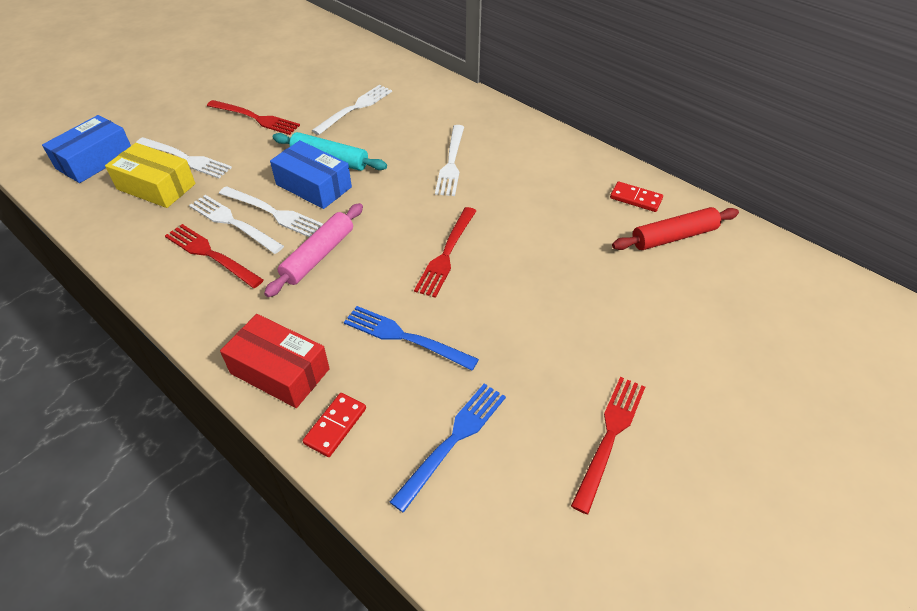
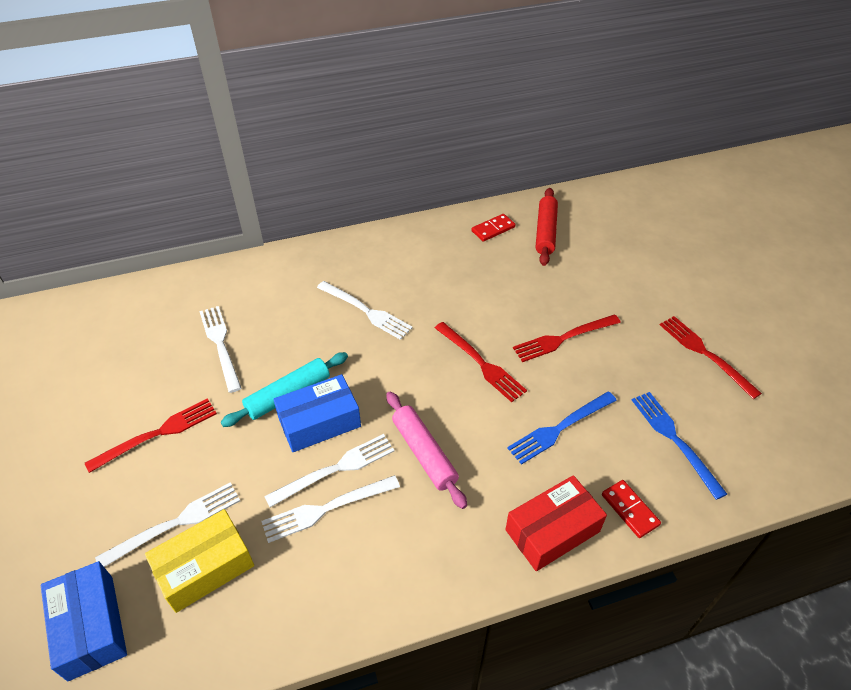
camera: 60 degrees left, 0 degrees up
red fork [165,224,263,288] -> red fork moved to [513,315,621,362]

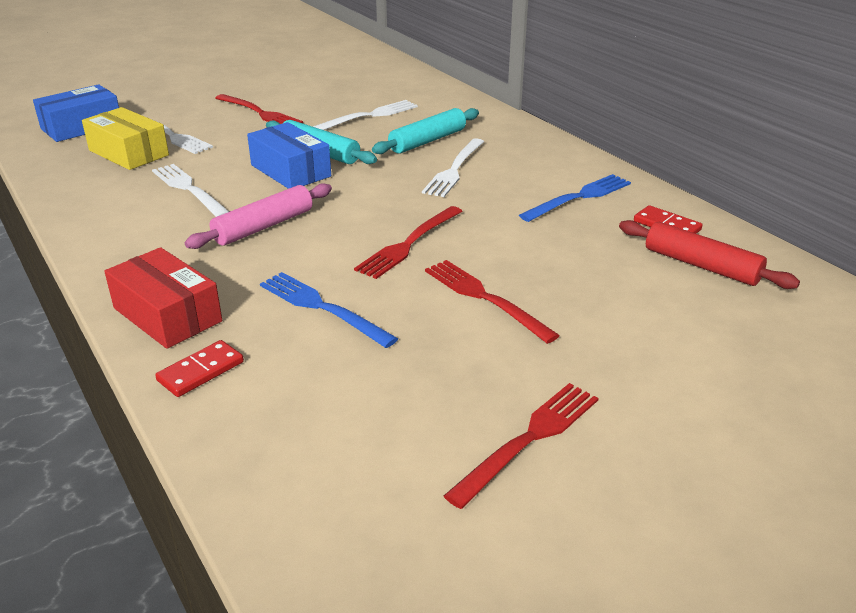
camera: 75 degrees right, 15 degrees down
white fork [264,434,395,507] -> none
red rolling pin [536,188,558,266] -> red rolling pin turned 45 degrees clockwise [619,220,800,289]
blue fork [632,392,727,500] -> blue fork moved to [519,174,631,222]
none -> turquoise rolling pin [372,108,479,154]

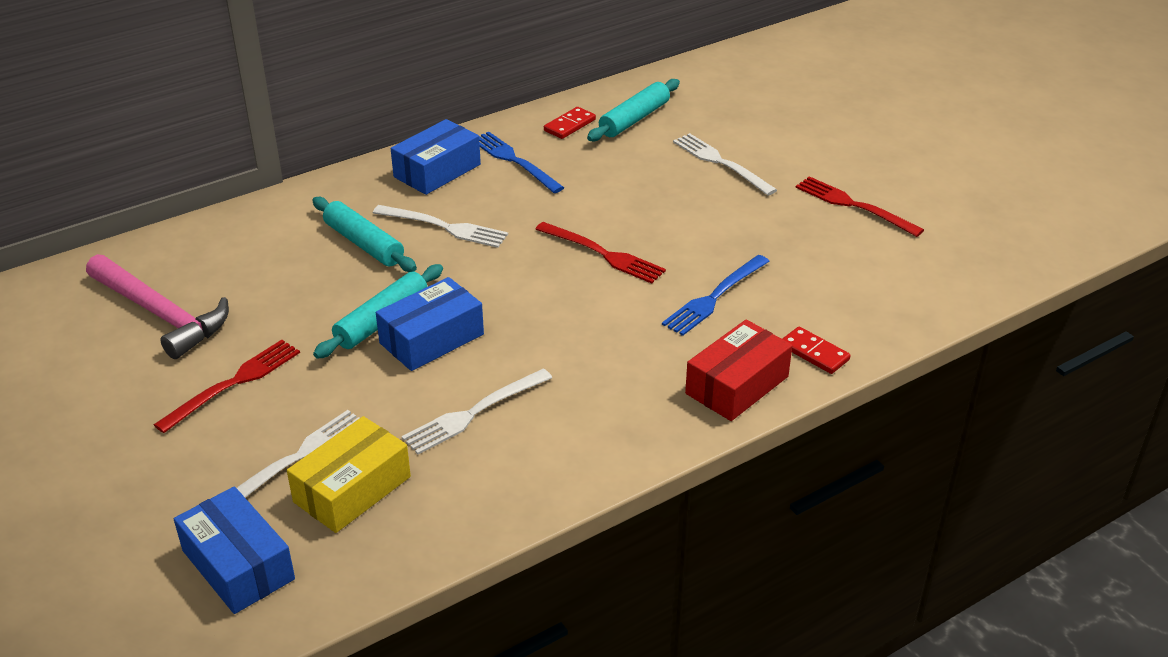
camera: 90 degrees left, 5 degrees up
pink rolling pin [185,183,332,249] -> none
white fork [313,100,418,130] -> white fork moved to [673,133,777,196]
red fork [425,260,560,344] -> none
red rolling pin [619,220,800,289] -> turquoise rolling pin [587,79,680,141]
none -> pink hammer [86,254,229,359]
none -> blue box [391,119,481,195]

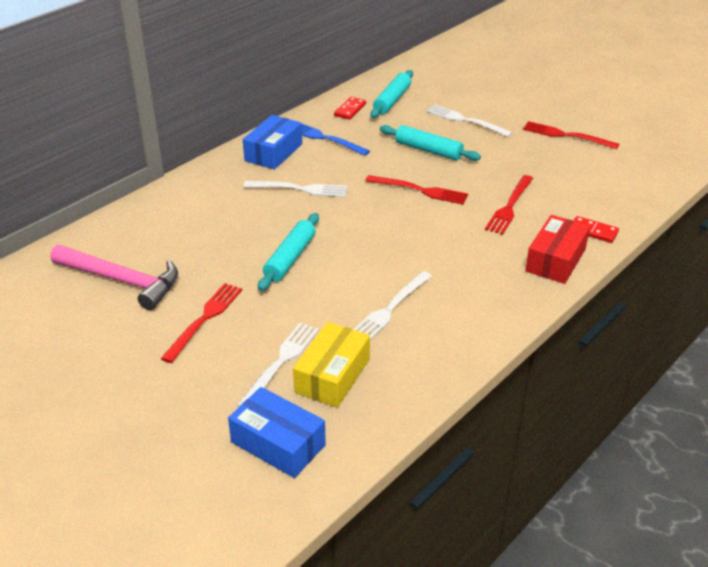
camera: 15 degrees left, 0 degrees up
turquoise rolling pin [312,197,417,272] -> turquoise rolling pin moved to [380,125,481,161]
blue box [376,277,484,371] -> none
blue fork [662,255,770,336] -> red fork [485,175,533,235]

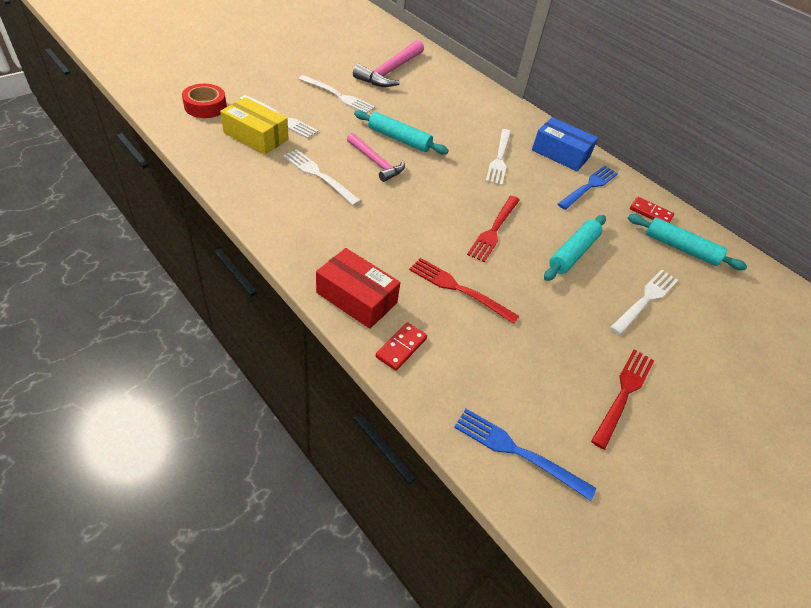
camera: 90 degrees right, 10 degrees up
red fork [161,283,242,363] -> white fork [298,75,375,114]
blue box [228,387,326,478] -> red tape [182,84,227,118]
none -> pink hammer [347,133,405,182]
none -> blue fork [454,409,596,501]

